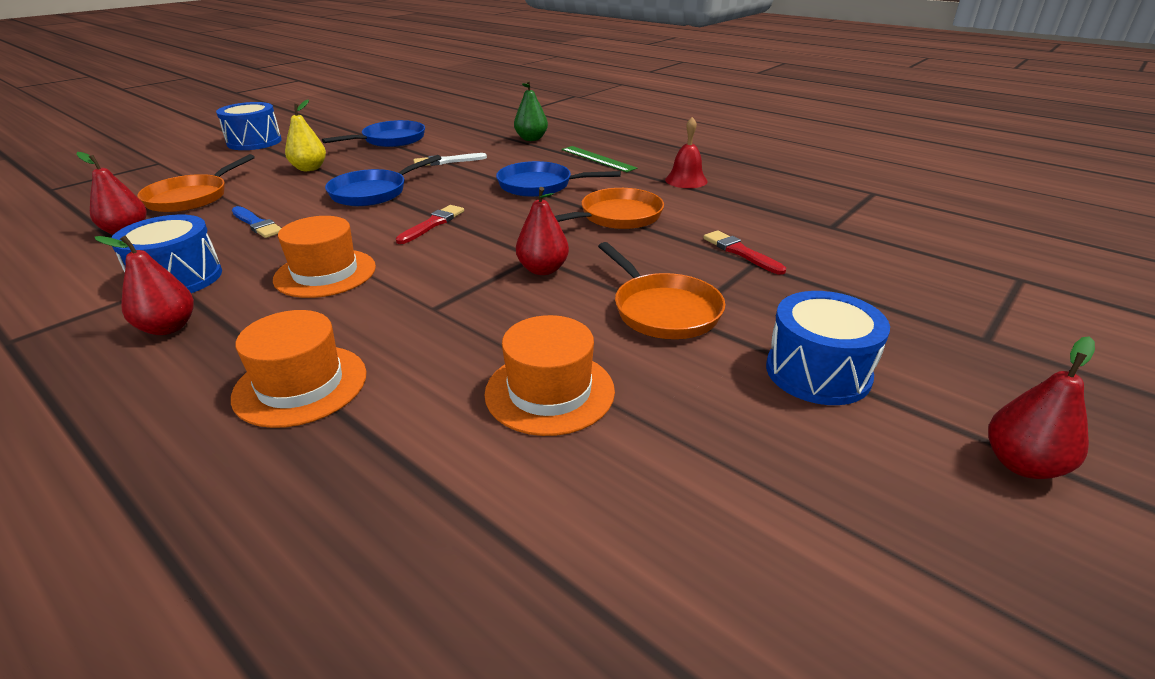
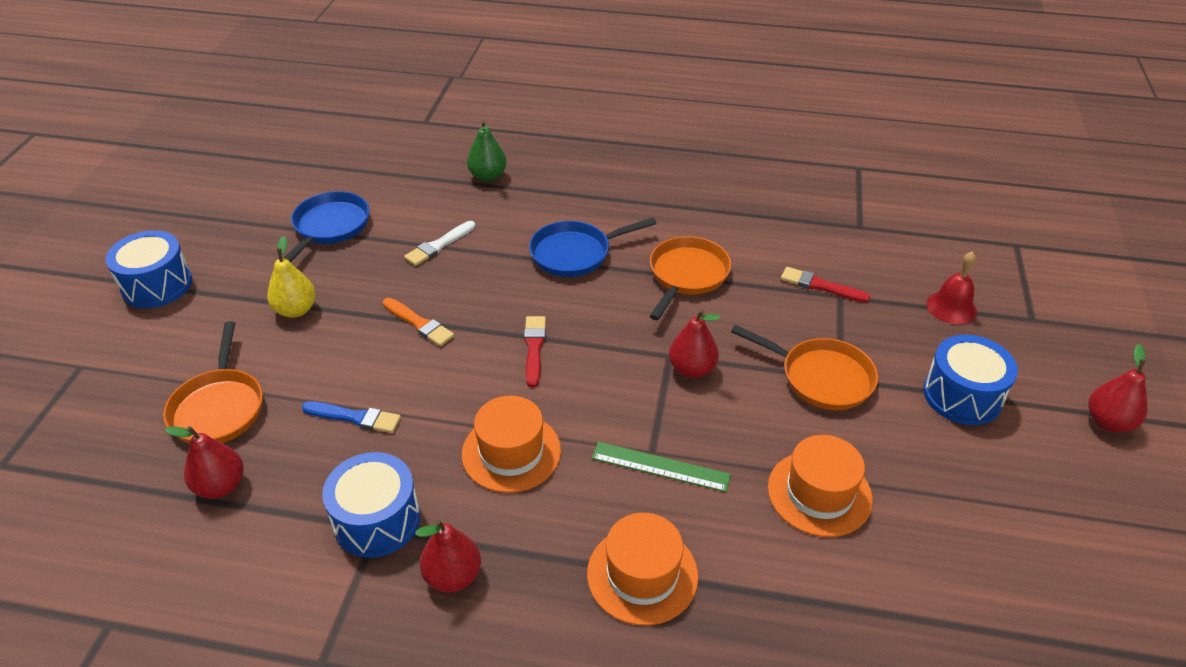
camera: 30 degrees left, 10 degrees up
blue pan [325,155,441,206] -> orange brush [383,298,454,346]
green ruler [562,146,637,172] -> green ruler moved to [592,442,731,492]
red bell [665,117,708,188] -> red bell moved to [927,251,977,324]

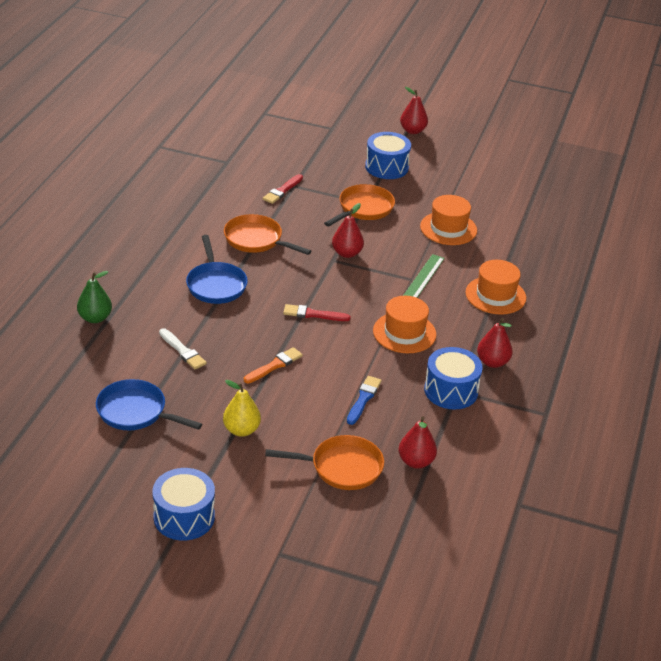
camera: 85 degrees left, 5 degrees down
red bell [927,251,977,324] -> none

